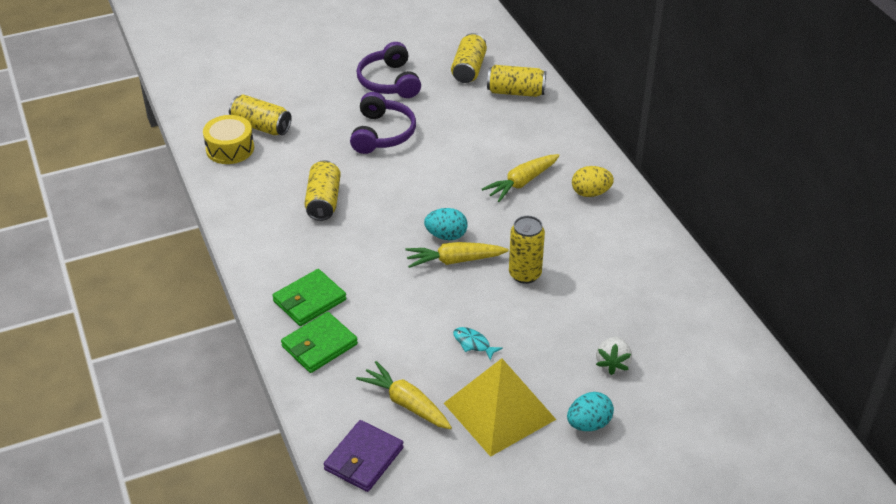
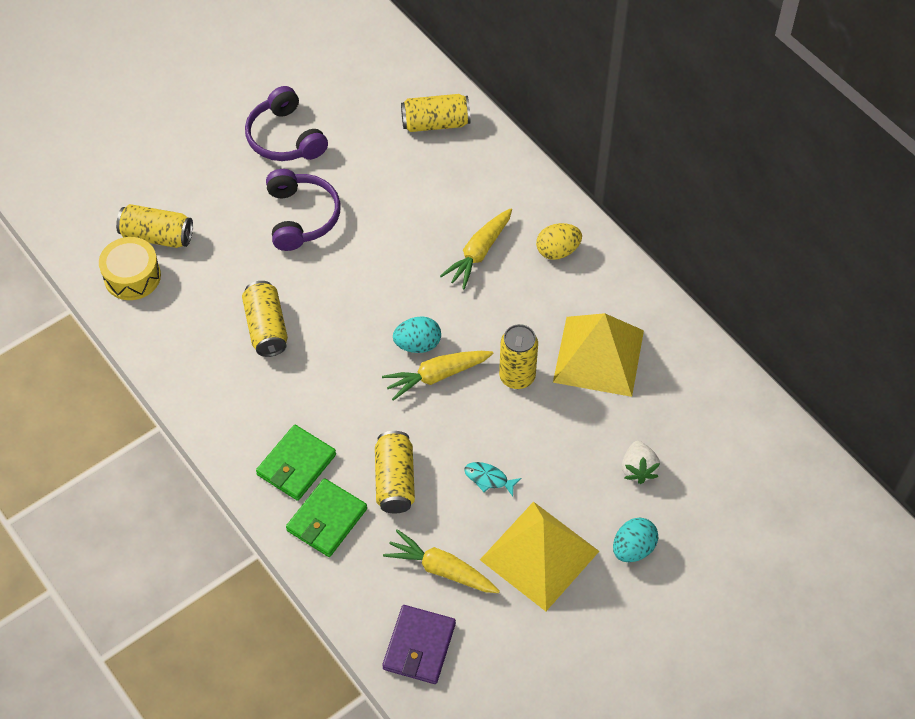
camera: 15 degrees left, 15 degrees up
yellow can [451,33,487,83] -> yellow can moved to [375,431,415,514]
none -> yellow pyramid [553,313,644,397]

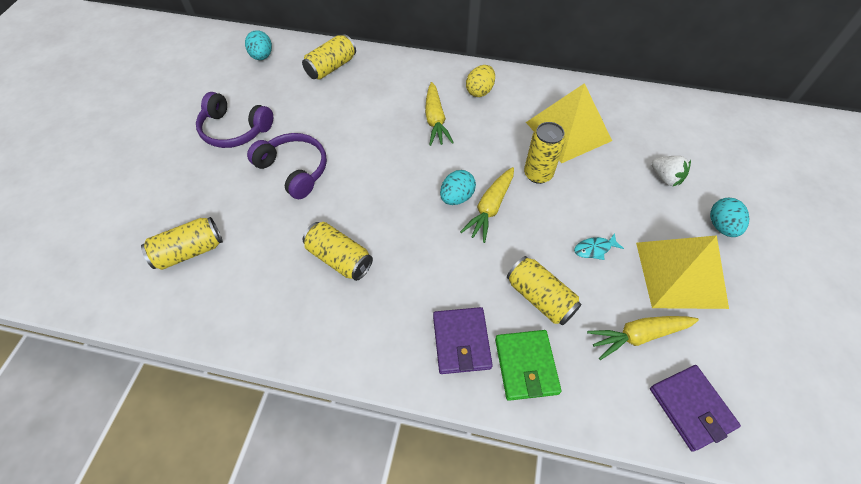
camera: 40 degrees left, 0 degrees up
yellow drum [99,237,161,300] -> none
green wallet [256,425,336,501] -> purple wallet [433,307,493,374]
none -> turquoise egg [245,30,272,60]

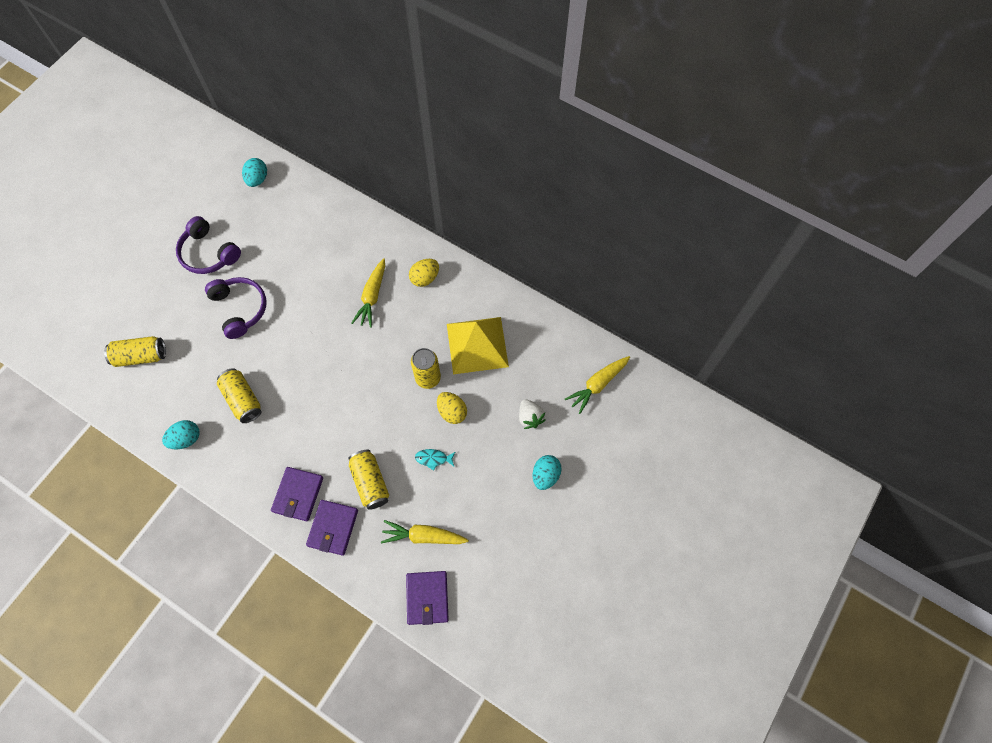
camera: 20 degrees right, 10 degrees up
yellow can [302,34,356,80] -> none
turquoise egg [440,170,476,205] -> turquoise egg moved to [162,420,199,449]
yellow carrot [460,167,514,243] -> yellow carrot moved to [565,356,630,414]
green wallet [495,330,562,401] -> purple wallet [306,500,358,556]
yellow pyramid [636,235,729,309] -> none
none -> yellow egg [437,392,467,424]

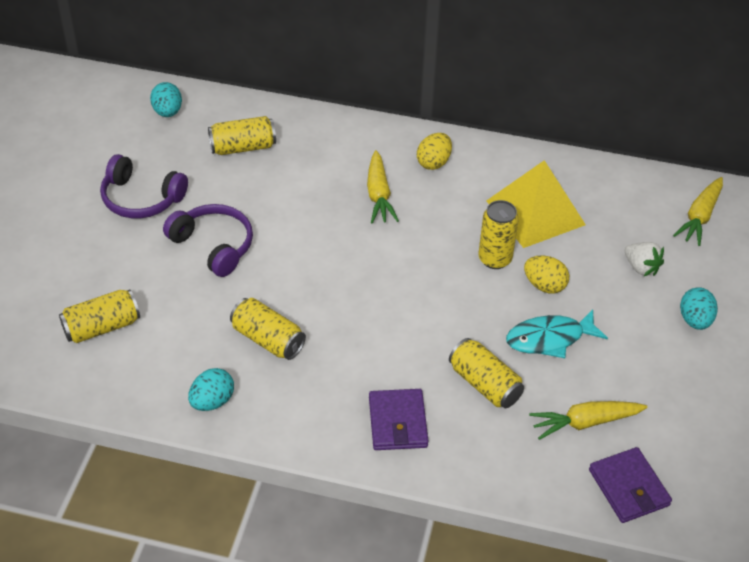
camera: 20 degrees left, 20 degrees down
purple wallet [306,500,358,556] -> none
turquoise fish [415,449,456,470] -> turquoise fish [506,309,608,358], size x1.85
none -> yellow can [208,116,276,155]

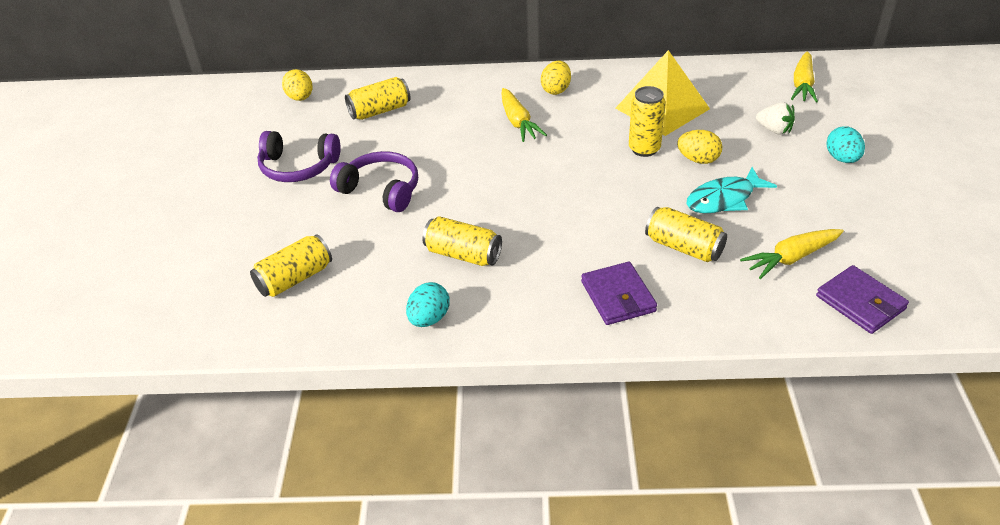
camera: 10 degrees left, 5 degrees down
turquoise egg [150,82,182,117] -> yellow egg [282,69,313,101]

